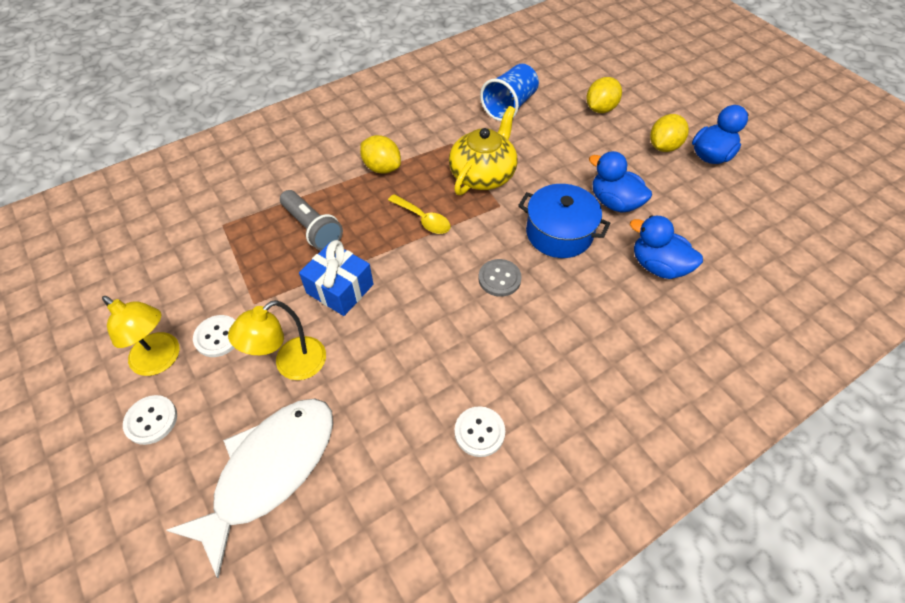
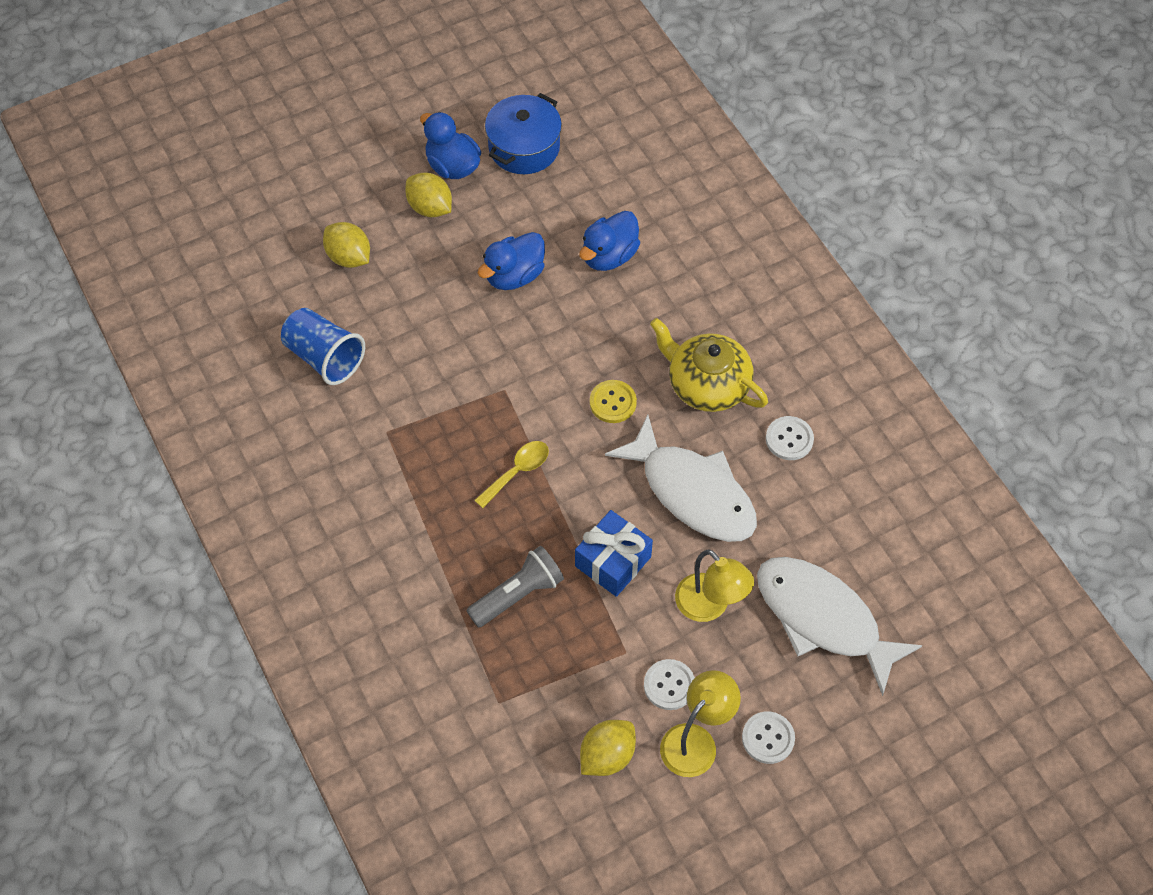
camera: 85 degrees left, 5 degrees up
yellow lemon [360,135,401,174] -> yellow lemon moved to [580,720,636,776]
yellow teapot [449,106,518,195] -> yellow teapot moved to [650,318,768,412]
grey button [478,259,522,297] -> yellow button [590,380,637,423]
blue pot [518,184,611,258] -> blue pot moved to [485,93,562,174]
none -> white fish [605,415,757,542]

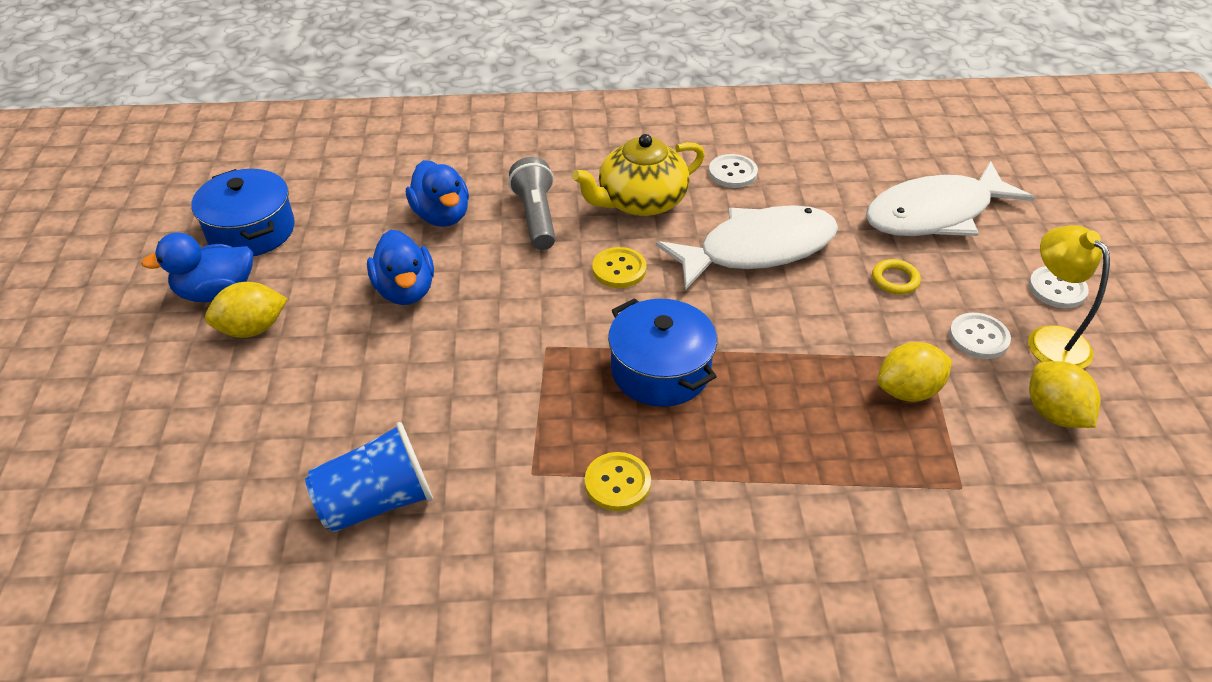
camera: 65 degrees left, 15 degrees down
yellow lemon [323,222,370,268] -> yellow lemon moved to [877,342,952,402]
grey flashlight [466,546,564,627] -> grey flashlight moved to [509,157,556,250]
yellow spoon [474,441,549,508] -> blue pot [608,298,717,407]
blue gift [575,510,653,597] -> none
yellow lamp [675,549,754,622] -> yellow ring [872,259,921,294]
none -> yellow button [585,452,651,511]

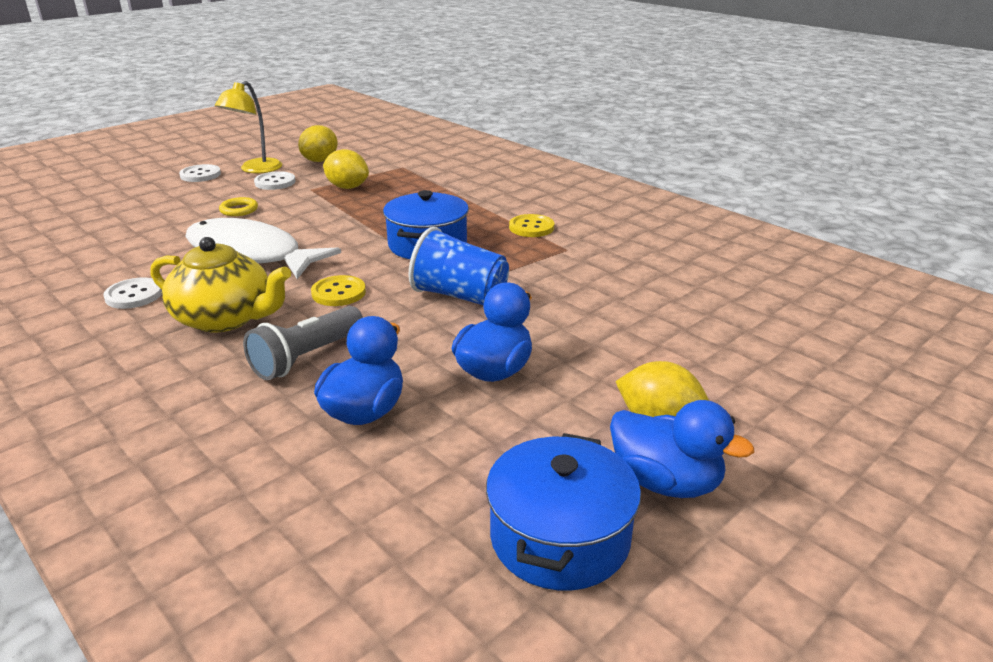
camera: 130 degrees left, 15 degrees down
blue cup [305,422,433,532] -> blue cup moved to [409,227,509,305]
white fish [865,161,1035,236] -> none

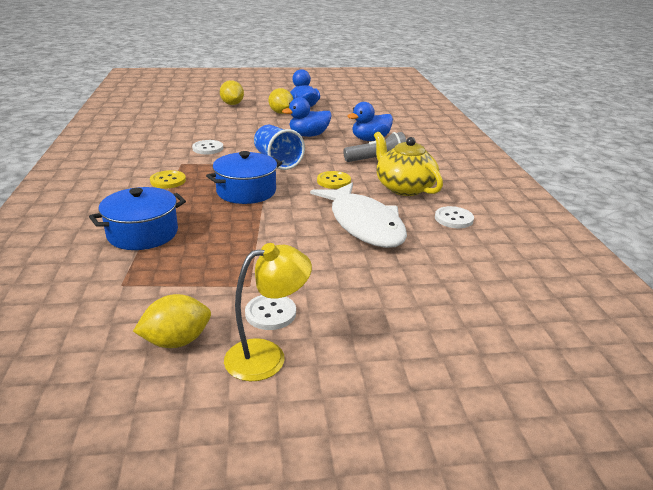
camera: 145 degrees left, 0 degrees up
white button [179,164,221,182] -> white button moved to [192,140,223,154]
yellow ring [219,197,258,216] -> none
yellow lemon [323,149,369,189] -> yellow lemon moved to [220,80,244,105]
blue pot [486,433,641,590] -> blue pot moved to [89,187,186,250]

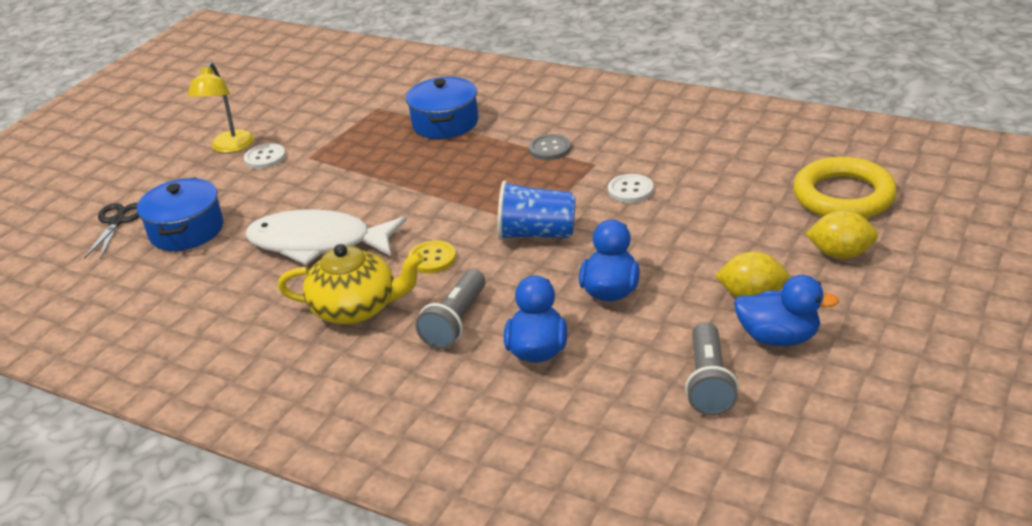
camera: 130 degrees right, 5 degrees up
yellow lemon [133,294,211,348] -> none
yellow button [150,170,186,189] -> grey button [529,134,571,160]
blue pot [206,151,282,204] -> blue pot moved to [137,177,223,251]
white button [435,206,474,228] -> none
none -> black scissors [84,203,139,259]
none -> grey flashlight [685,322,739,416]
none -> yellow ring [793,157,897,219]

